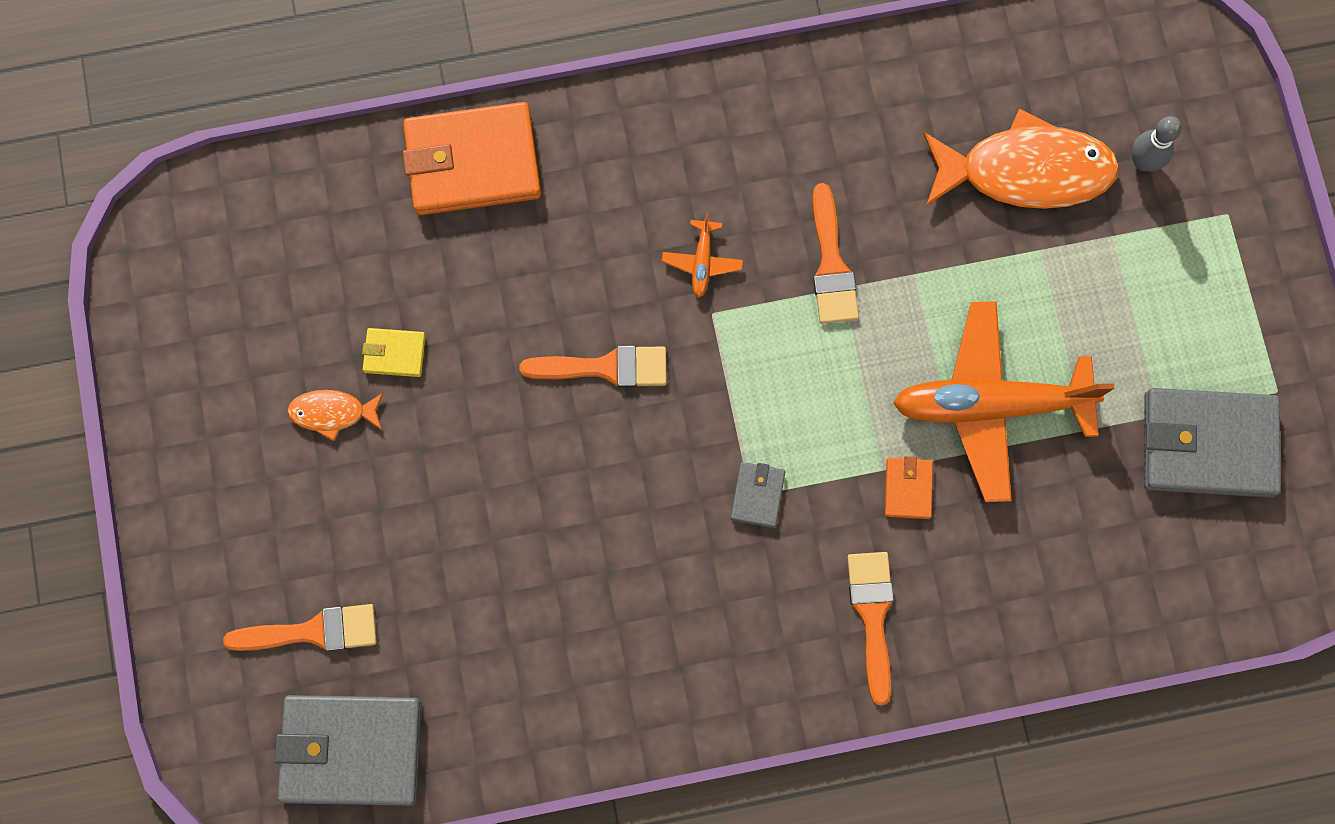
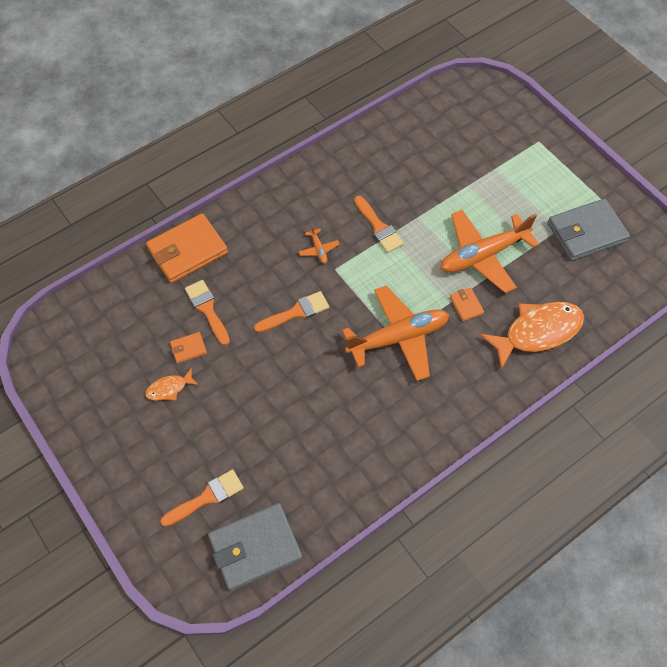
camera: 25 degrees left, 15 degrees down
yellow wallet [362,328,426,377] -> orange wallet [170,332,207,363]
grey wallet [731,462,785,528] -> orange plane [342,286,449,381]
orange brush [847,552,894,705] -> orange brush moved to [185,280,230,346]
orange fish [923,109,1119,209] -> orange fish moved to [480,302,584,370]
grey bowling pin [1132,116,1182,172] -> none

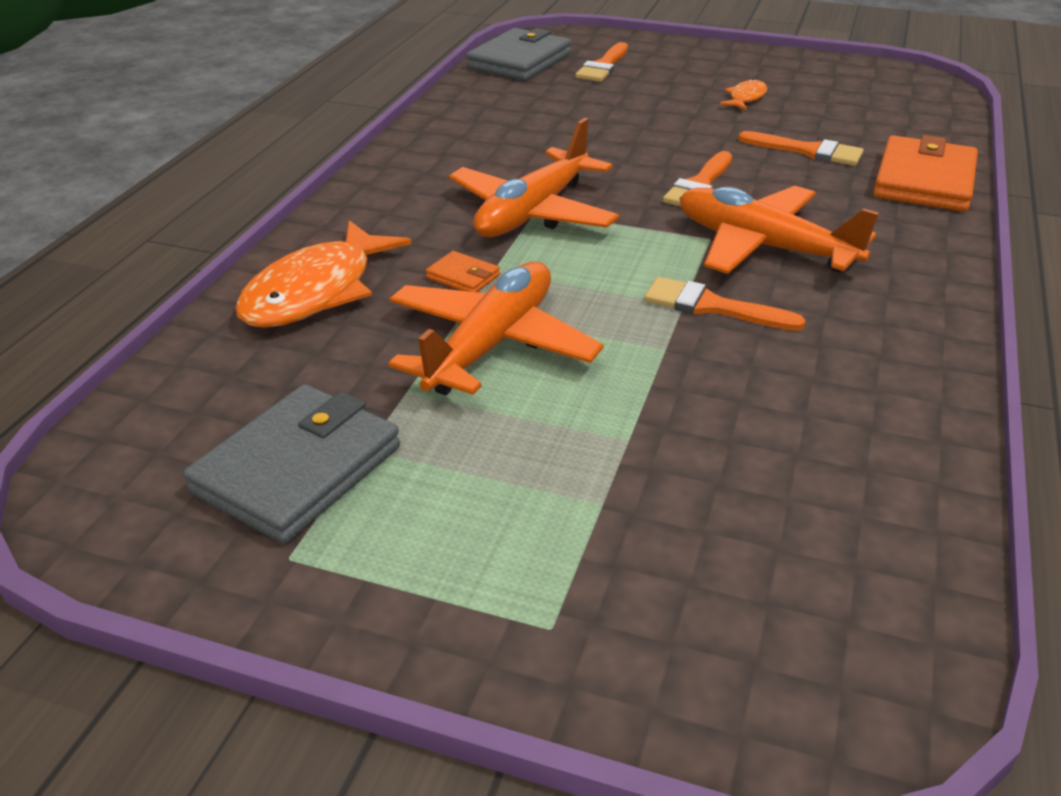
camera: 145 degrees right, 25 degrees down
orange wallet [170,332,207,363] -> none
orange plane [299,225,340,264] -> orange plane [679,186,879,274], size x2.47

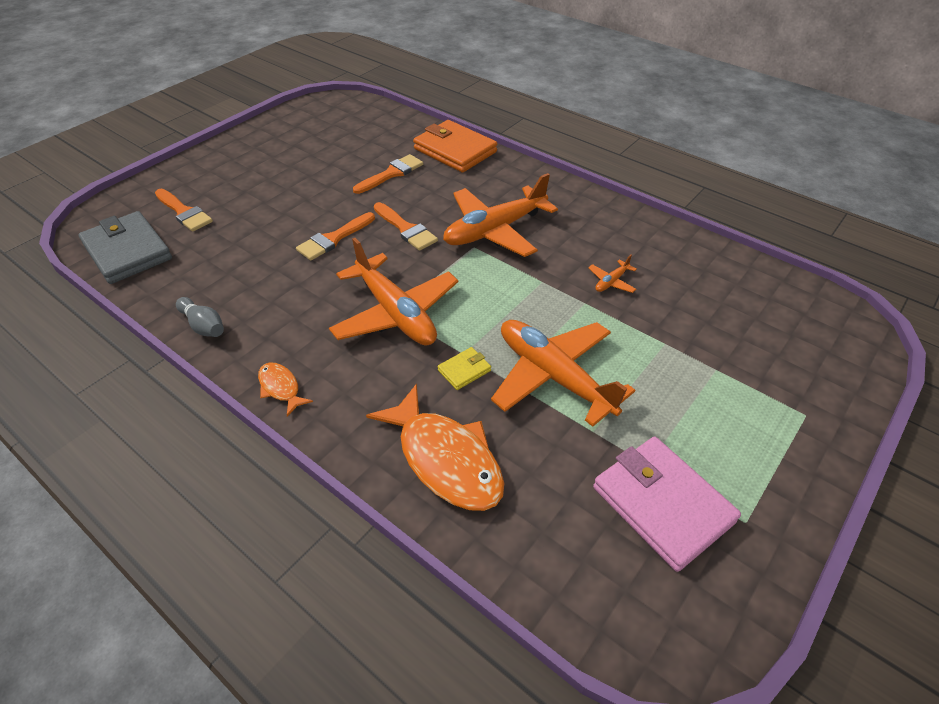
camera: 70 degrees left, 10 degrees up
grey wallet [183,384,400,544] -> pink wallet [593,437,741,572]
orange wallet [426,251,500,292] -> yellow wallet [438,347,491,390]
orange brush [644,277,806,331] -> orange brush moved to [296,212,375,261]
orange fish [719,79,767,110] -> orange fish moved to [258,363,313,416]
none -> grey bowling pin [176,297,224,337]
none -> orange plane [588,255,637,293]

